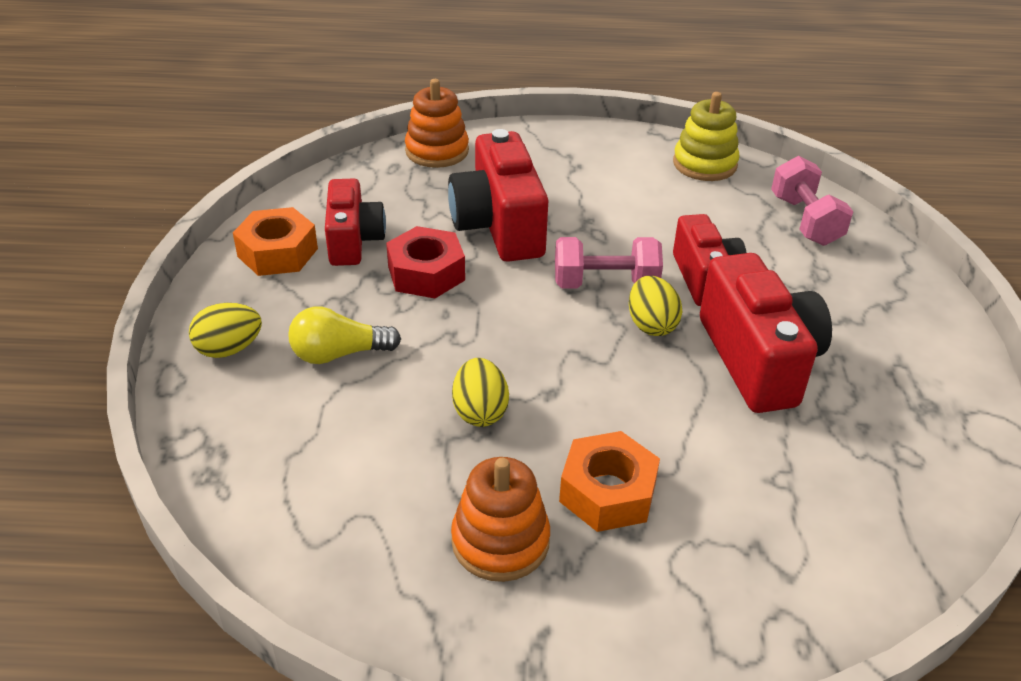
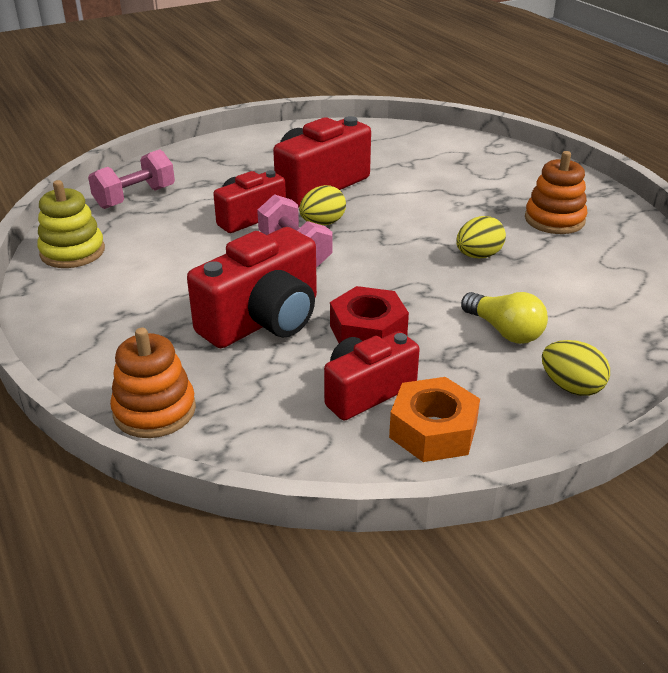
camera: 120 degrees left, 5 degrees down
orange nut [559,431,660,532] -> none

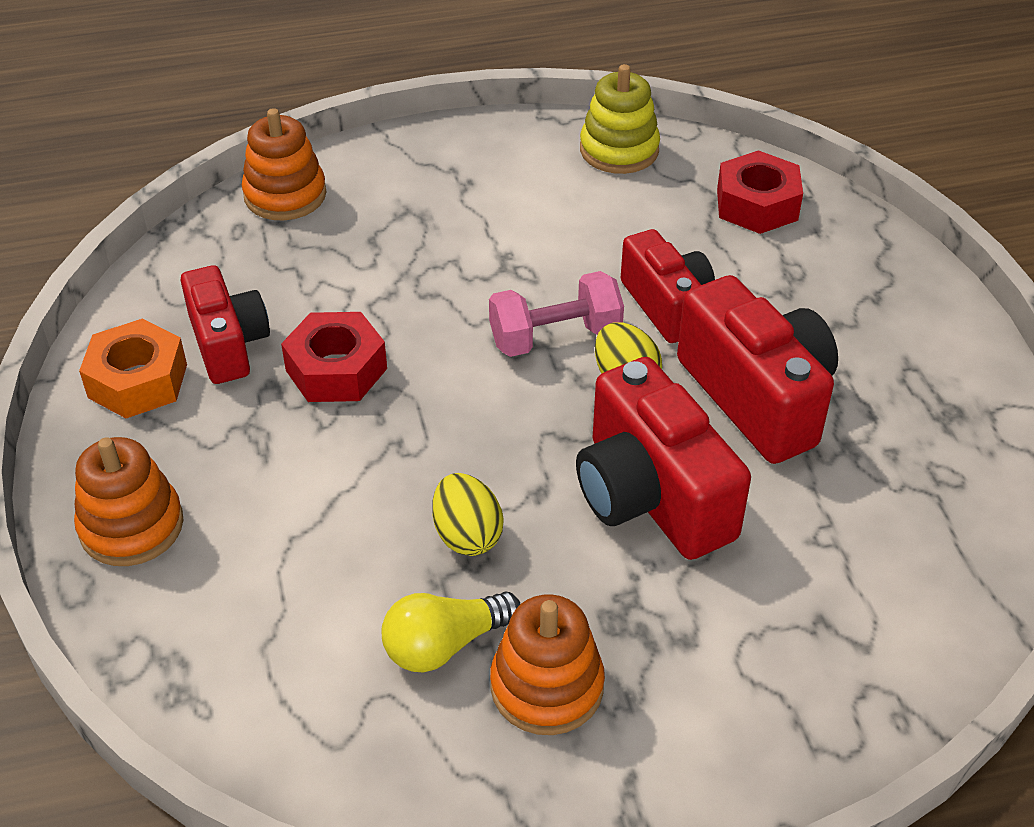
camera: 105 degrees right, 10 degrees up
pink dumbbell [88,149,175,209] -> red nut [717,150,803,234]
red camera [187,227,317,348] -> red camera moved to [576,357,751,560]
yellow light bulb [461,292,548,344] -> yellow light bulb moved to [382,592,520,672]
yellow egg [542,340,610,396] -> orange stacking toy [74,437,184,566]

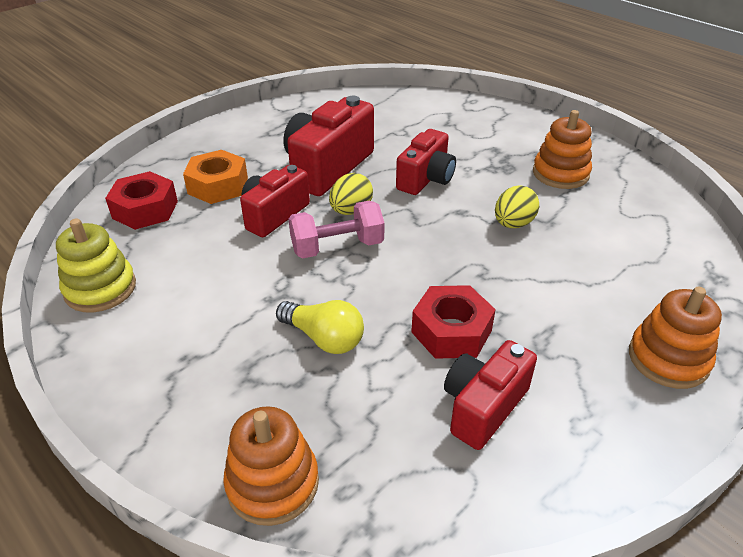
camera: 120 degrees left, 5 degrees down
orange nut [79,319,187,418] -> orange nut moved to [183,150,248,204]
yellow light bulb [382,592,520,672] -> yellow light bulb moved to [276,300,364,354]
pink dumbbell [489,271,624,357] -> pink dumbbell turned 60 degrees counterclockwise [288,201,385,259]
red camera [576,357,751,560] -> red camera [396,129,456,195], size x0.66

